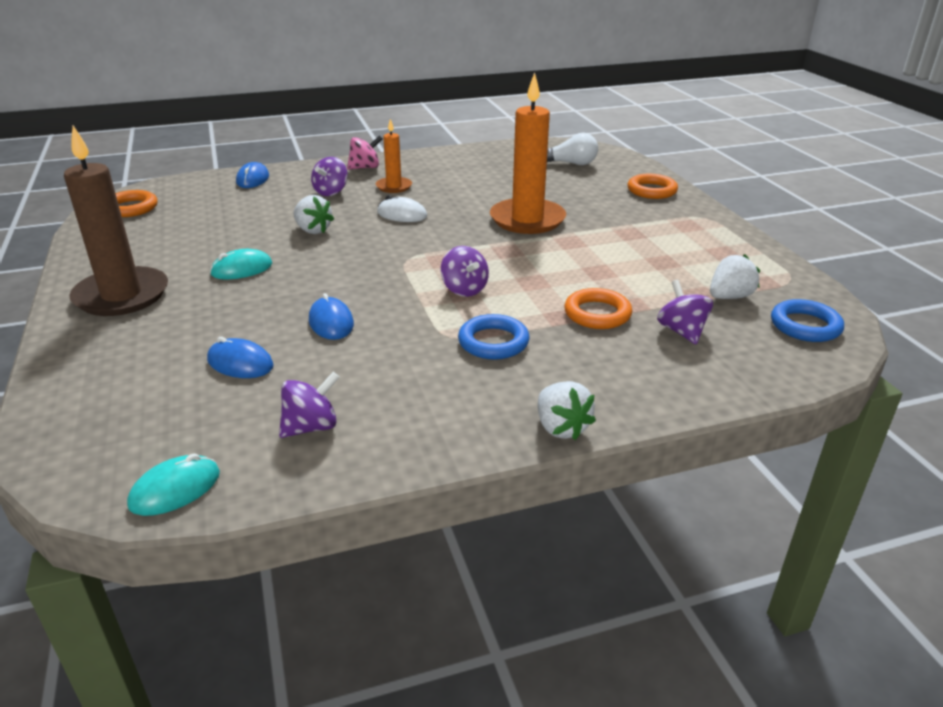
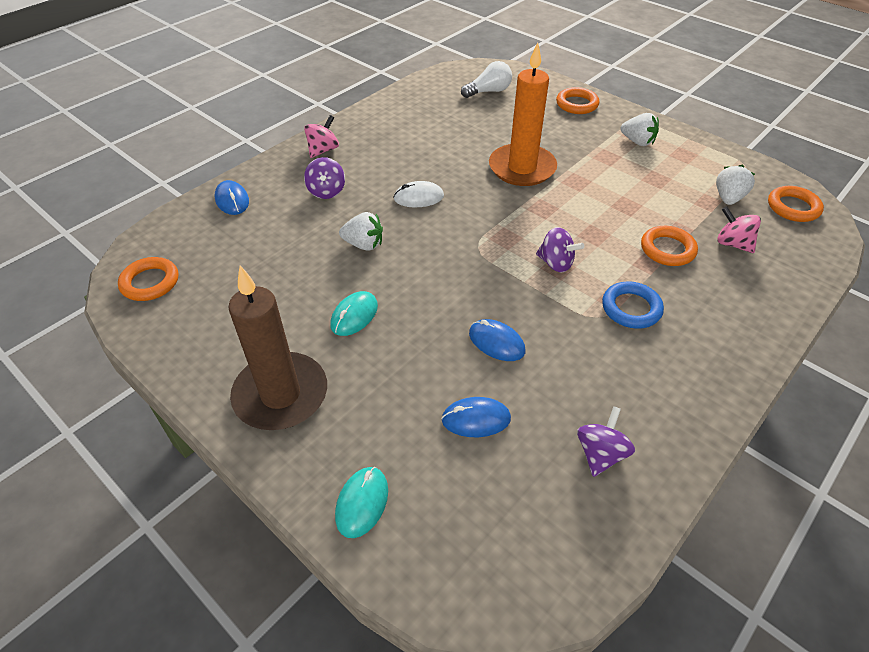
camera: 30 degrees left, 15 degrees up
turquoise mouse [127,454,220,516] -> turquoise mouse moved to [335,467,388,538]
orange candle [376,119,412,193] -> none
white strawberry [538,381,596,440] -> white strawberry moved to [620,113,659,146]
purple spinning top [657,280,713,344] -> pink spinning top [717,206,761,253]
blue ring [771,299,844,342] -> orange ring [768,186,824,222]

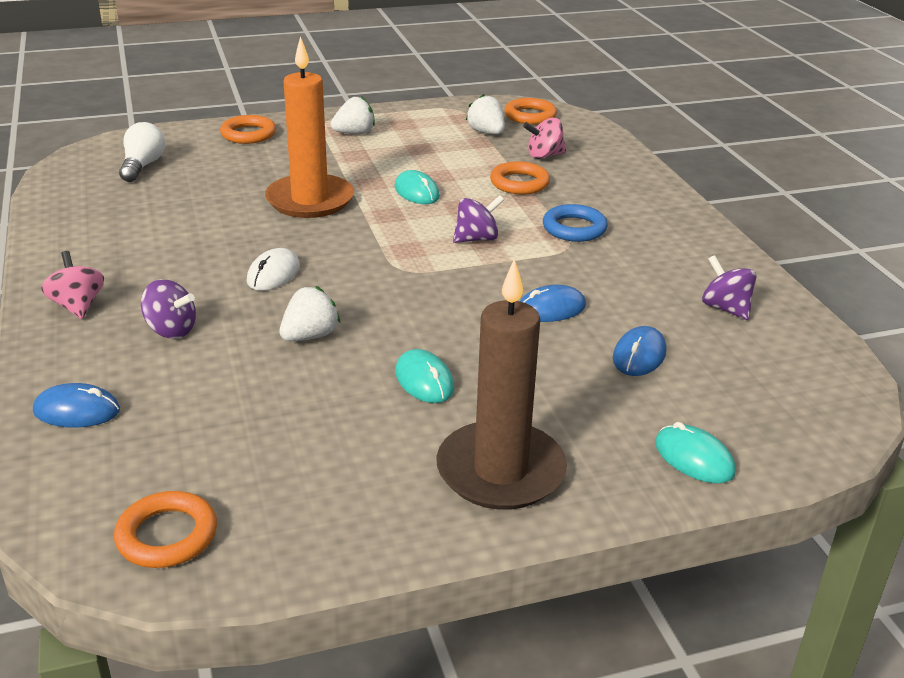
camera: 60 degrees left, 15 degrees down
none -> turquoise mouse [395,170,440,204]

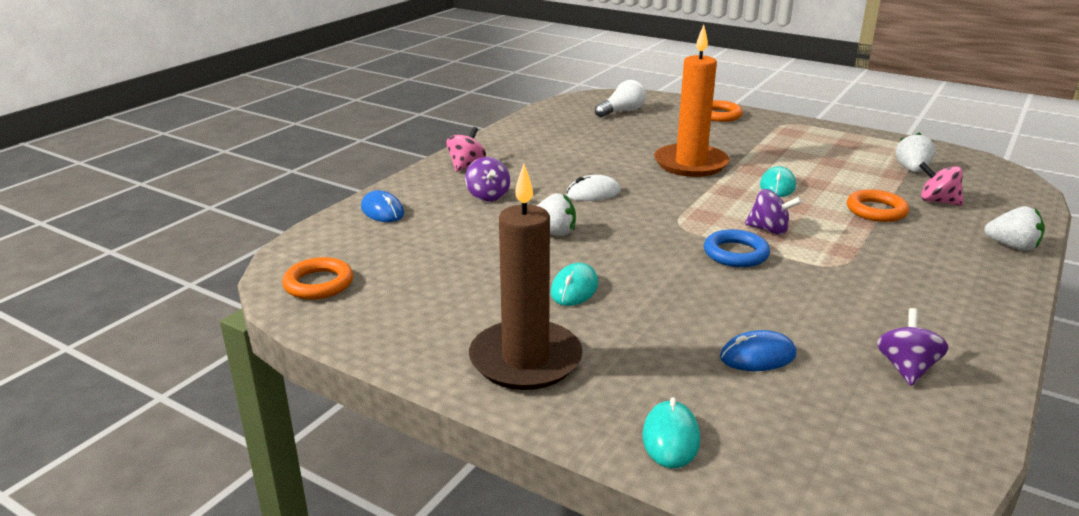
camera: 50 degrees right, 5 degrees down
white strawberry [331,96,375,134] -> white strawberry moved to [984,206,1045,251]
orange ring [504,98,557,125] -> none
blue mouse [520,285,586,322] -> none
blue ring [543,204,608,242] -> blue ring moved to [704,229,770,267]

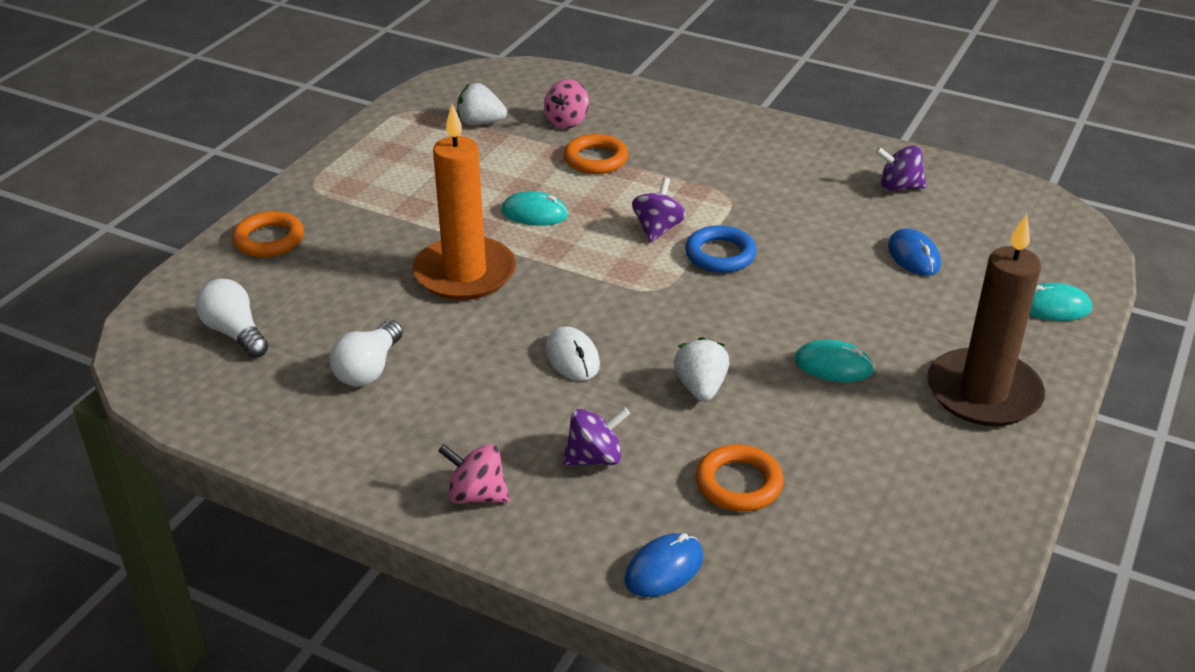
camera: 95 degrees left, 10 degrees up
orange ring [282,257,353,300] -> orange ring moved to [696,444,784,512]
white strawberry [984,206,1045,251] -> none
none -> white light bulb [329,320,403,387]

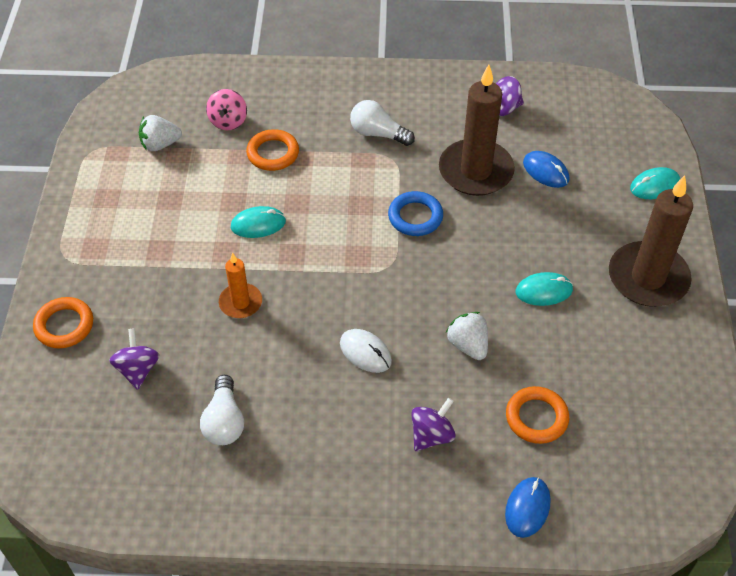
camera: 25 degrees left, 15 degrees up
white light bulb [195,278,269,358] -> white light bulb moved to [350,100,415,146]
orange candle [413,104,516,300] -> orange candle [219,253,262,318], size x0.53
pink spinning top [438,444,510,504] -> none
purple spinning top [632,178,686,243] -> purple spinning top moved to [109,328,159,390]
none -> brown candle [439,65,515,196]

